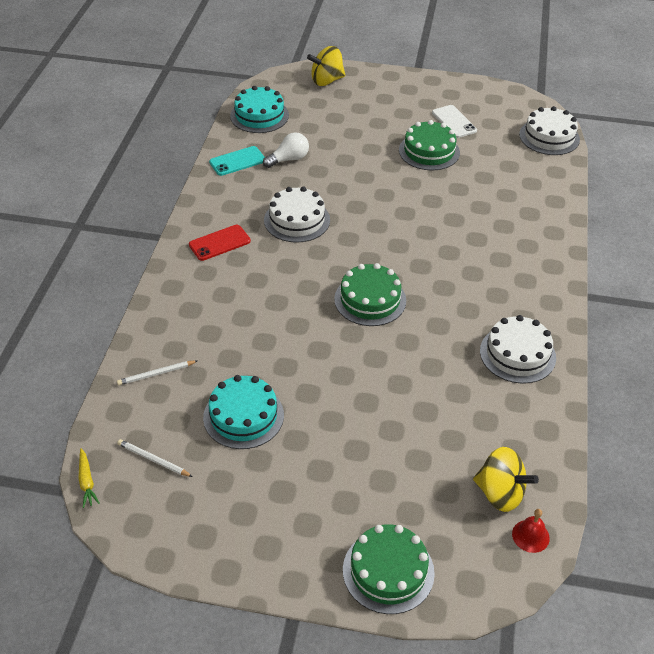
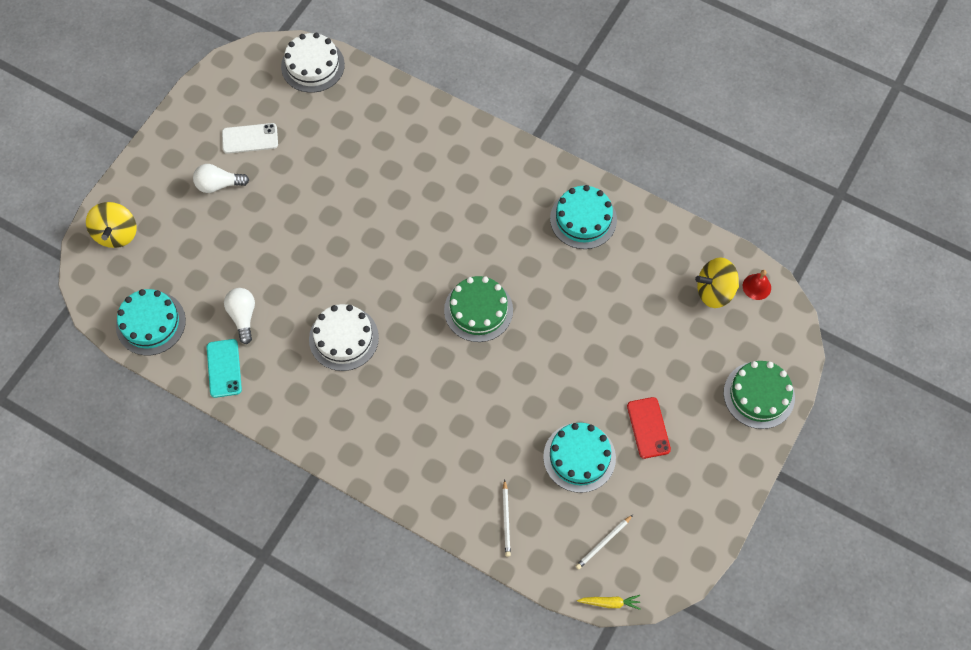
camera: 70 degrees left, 20 degrees up
red phone [189,225,251,261] -> red phone moved to [627,397,671,459]
green cake [399,120,460,170] -> none
yellow spinning top [473,447,539,512] -> yellow spinning top turned 150 degrees counterclockwise [695,257,739,308]
white cake [480,315,556,384] -> turquoise cake [550,185,617,249]
none -> white light bulb [193,164,249,193]

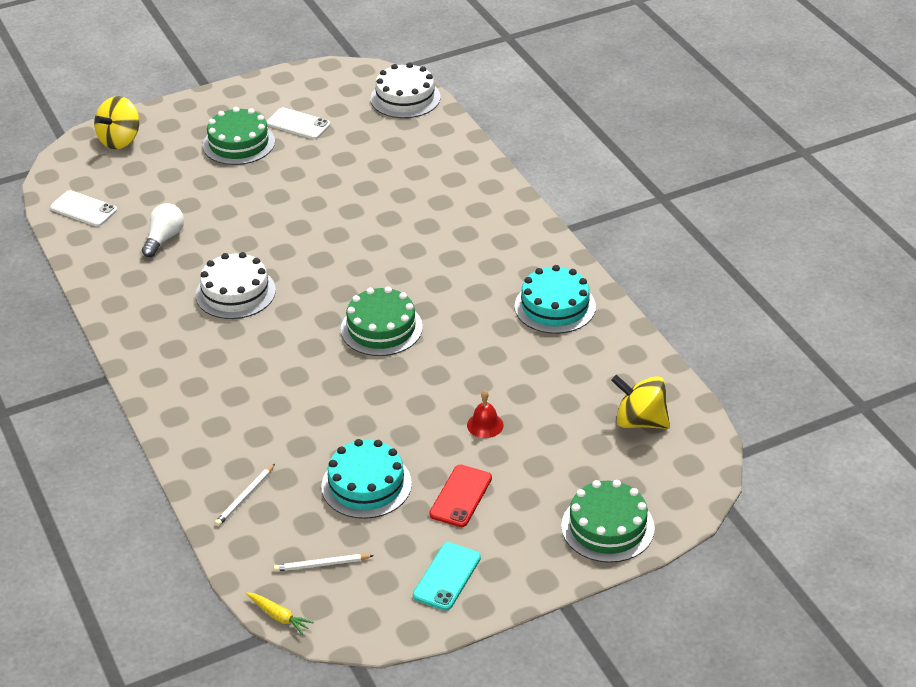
camera: 35 degrees right, 25 degrees down
turquoise cake [116,289,186,355] -> white phone [50,190,117,227]
white light bulb [193,164,249,193] -> green cake [203,107,275,165]
turquoise phone [207,339,242,398] -> turquoise phone moved to [413,542,481,611]
red bell [743,270,771,300] -> red bell moved to [467,390,504,438]

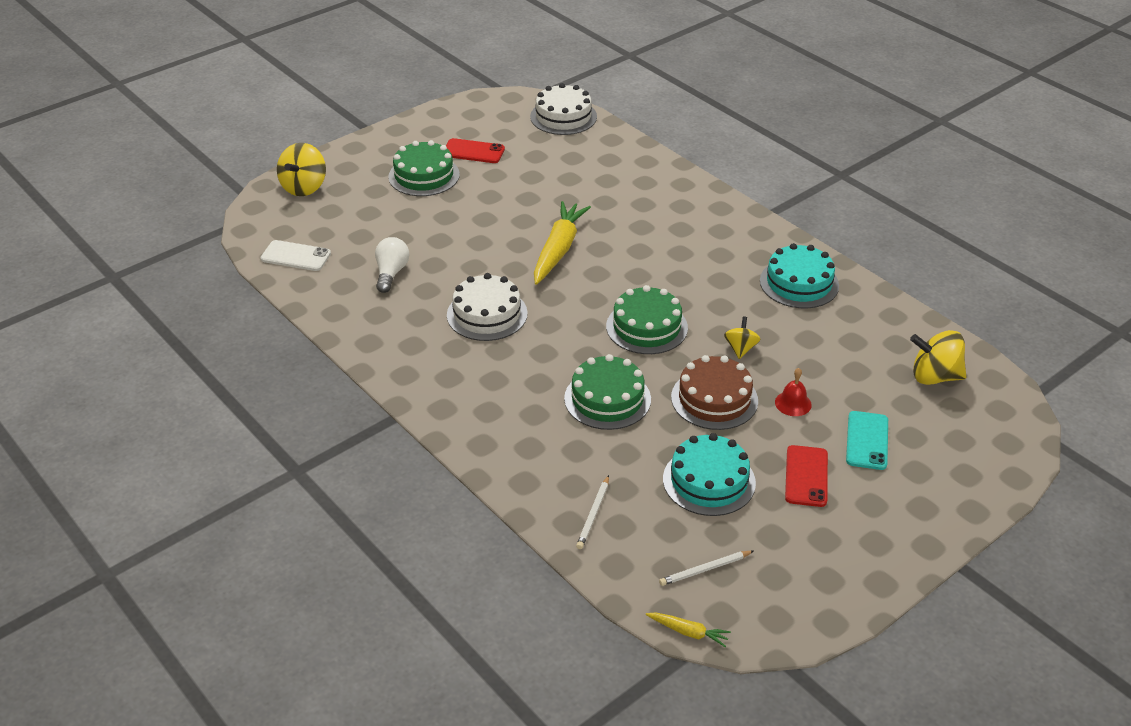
camera: 15 degrees left, 0 degrees up
white phone [266,108,331,139] -> red phone [446,138,505,163]
turquoise phone [413,542,481,611] -> turquoise phone moved to [846,411,888,470]
green cake [561,480,655,563] -> green cake moved to [564,354,651,430]
none -> yellow carrot [534,201,591,285]
none -> brown cake [671,355,758,430]
none -> yellow spinning top [724,317,761,359]

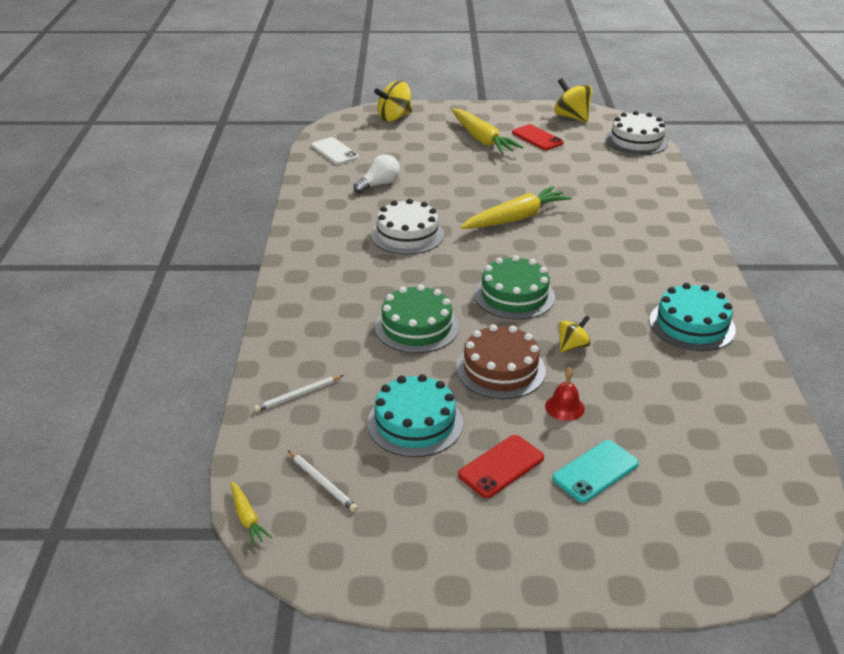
camera: 40 degrees right, 5 degrees down
green cake [388,140,460,196] -> yellow carrot [451,109,523,154]
white pencil [659,551,754,586] -> white pencil turned 150 degrees counterclockwise [288,450,358,512]
yellow spinning top [910,330,966,385] -> yellow spinning top moved to [554,78,593,122]

